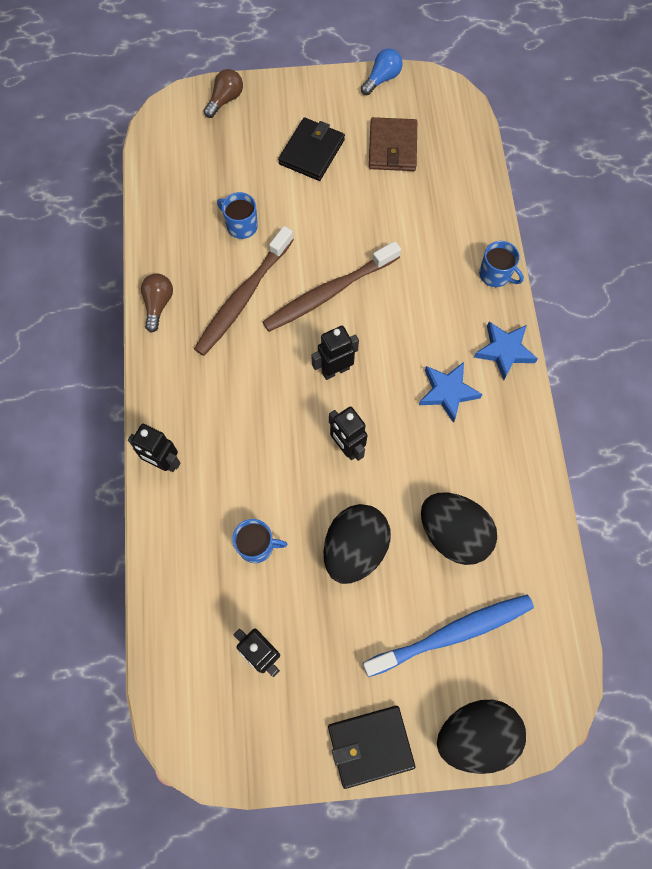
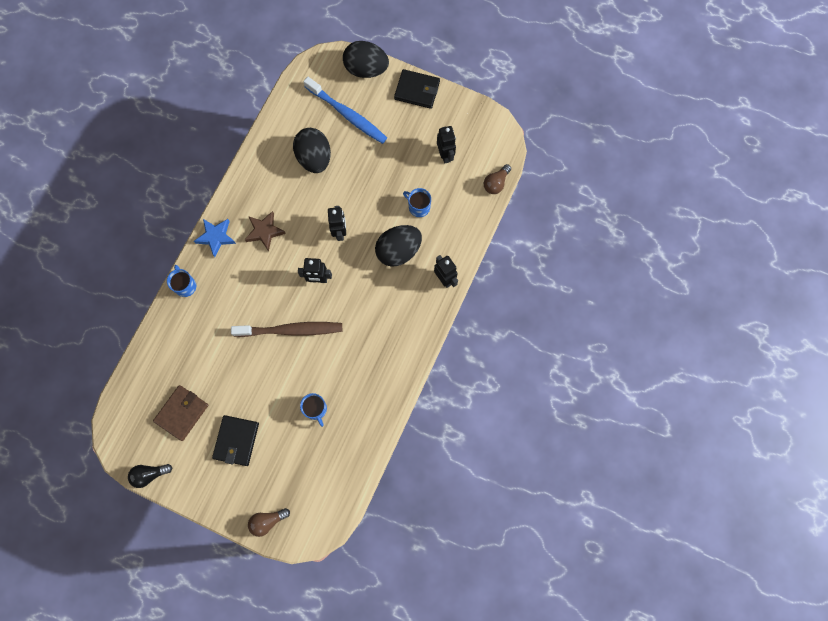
camera: 150 degrees left, 5 degrees up
brown light bulb [141,273,173,332] -> brown light bulb moved to [484,164,511,194]
brown toothbrush [194,226,294,356] -> none
black wallet [278,118,345,181] -> black wallet turned 45 degrees counterclockwise [212,415,259,466]
black egg [324,504,391,584] -> black egg moved to [375,225,422,267]
blue light bulb [361,48,403,95] -> black light bulb [128,464,172,488]
blue toothbrush [363,595,534,677] -> blue toothbrush turned 150 degrees counterclockwise [303,77,387,144]
blue star [419,362,482,423] -> brown star [245,211,286,251]

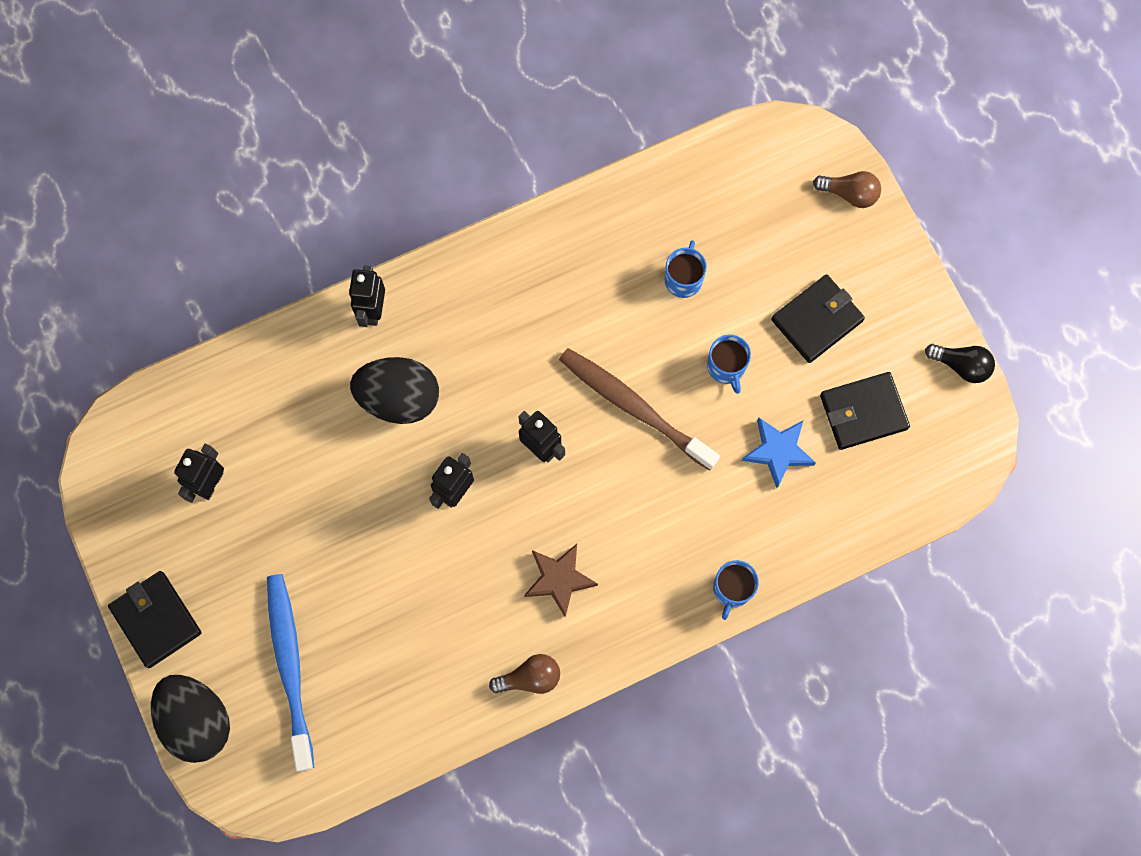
camera: 140 degrees left, 0 degrees up
brown wallet [153,385,208,441] -> black wallet [820,372,910,450]
blue star [194,219,236,257] -> blue star moved to [742,418,816,488]
black egg [293,128,331,173] -> none
blue mug [403,188,431,217] -> blue mug moved to [707,334,751,394]
brown light bulb [484,164,511,194] -> brown light bulb moved to [489,654,560,694]

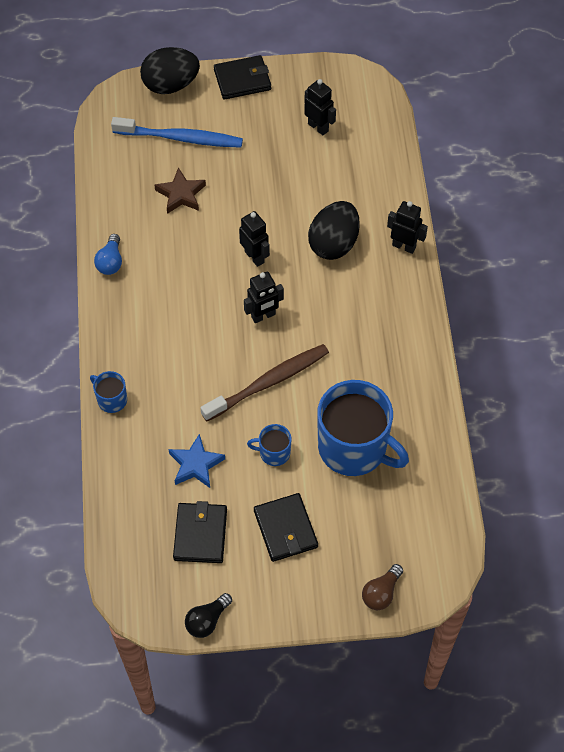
camera: 110 degrees right, 15 degrees down
brown light bulb [489,654,560,694] -> blue light bulb [94,234,122,275]
brown star [524,544,598,617] -> brown star moved to [154,168,206,214]
blue mug [665,240,707,298] -> blue mug [317,380,409,476], size x2.26

